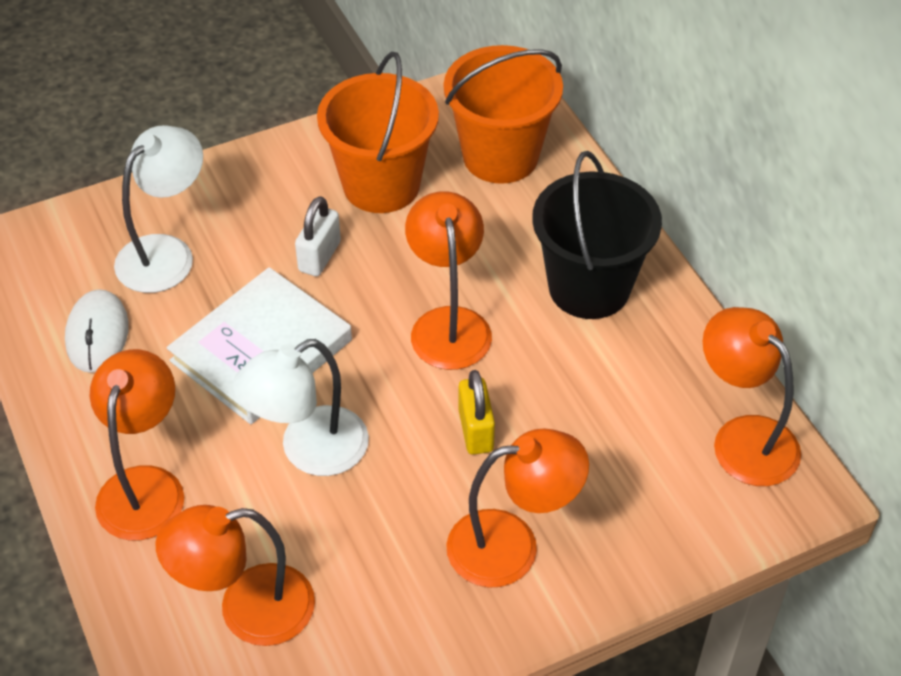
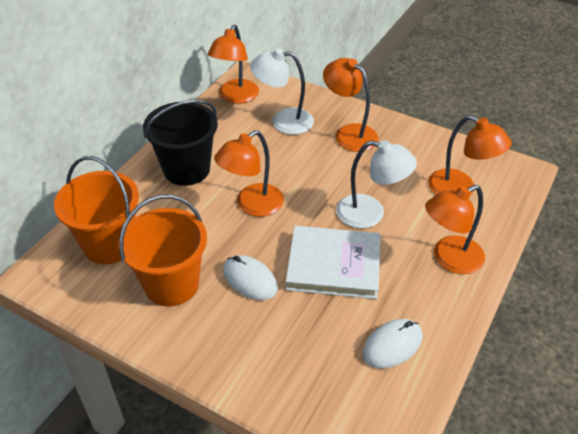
camera: 125 degrees left, 5 degrees down
white lamp [114,125,203,293] -> white lamp moved to [250,49,314,135]
white padlock [295,196,341,276] -> white mouse [223,255,278,300]
yellow padlock [458,370,495,455] -> none

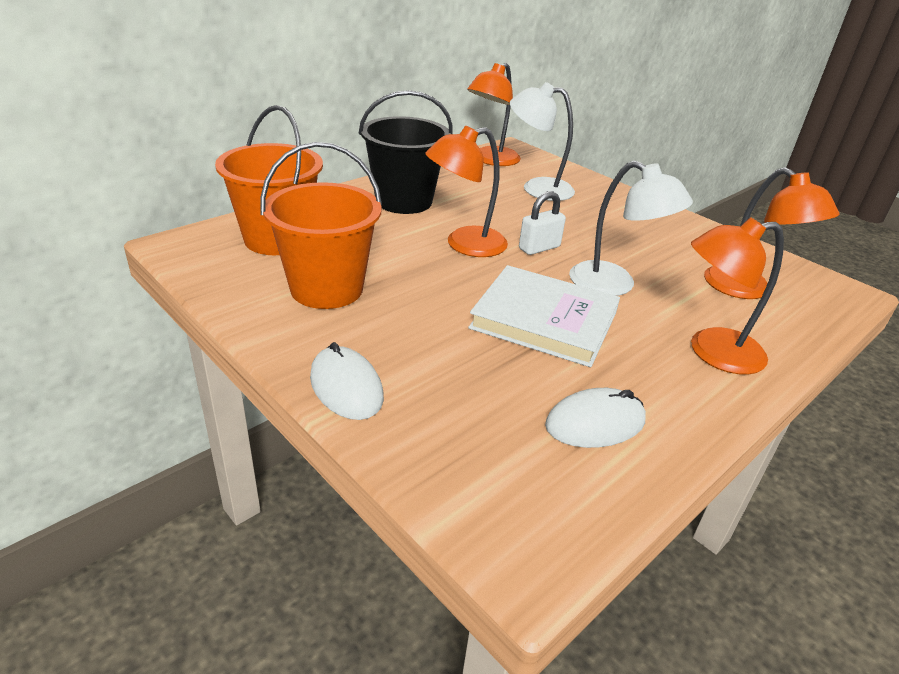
camera: 15 degrees right, 10 degrees down
white mouse [223,255,278,300] -> white mouse moved to [310,342,384,420]
orange lamp [323,58,378,152] -> none
none -> white padlock [519,191,566,255]

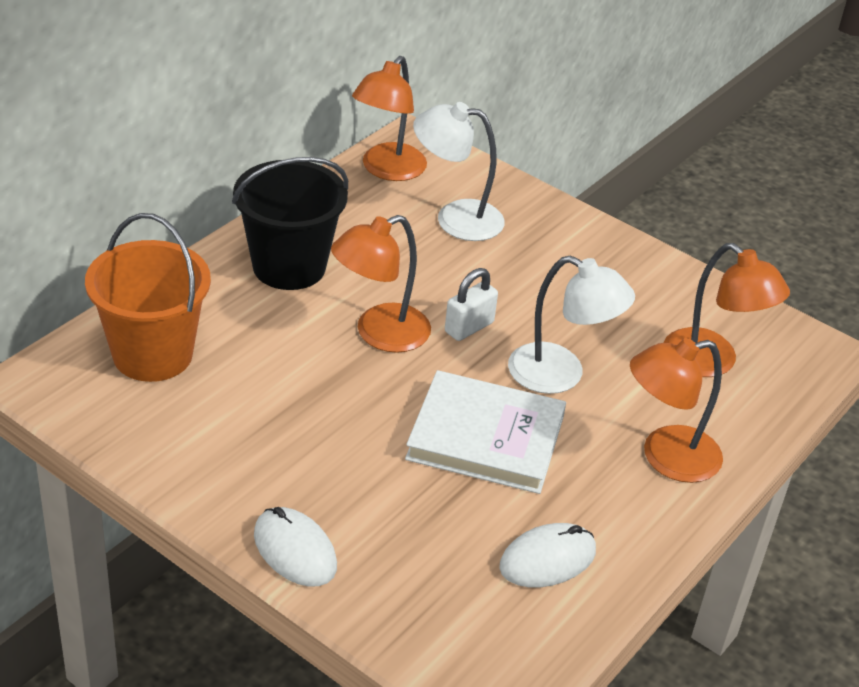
camera: 10 degrees left, 5 degrees up
orange bucket [260,142,382,309] -> none

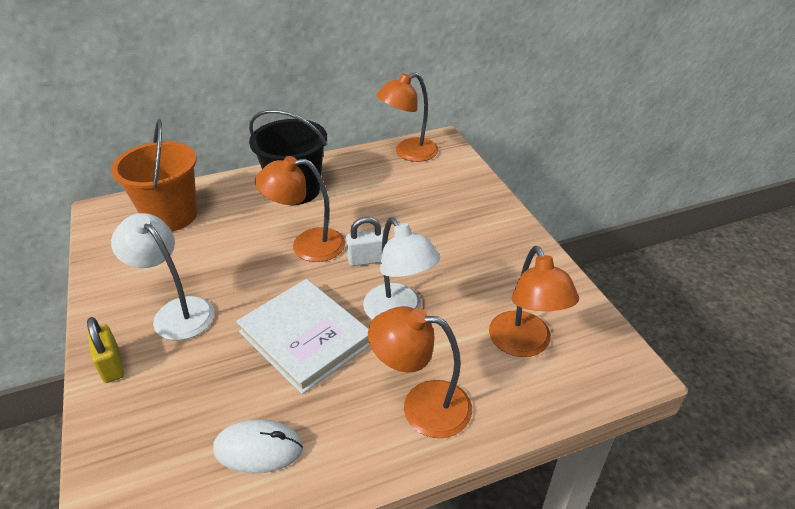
camera: 35 degrees right, 0 degrees up
white mouse [254,507,337,587] -> yellow padlock [87,317,124,383]
white lamp [413,102,505,241] -> white lamp moved to [111,213,214,340]

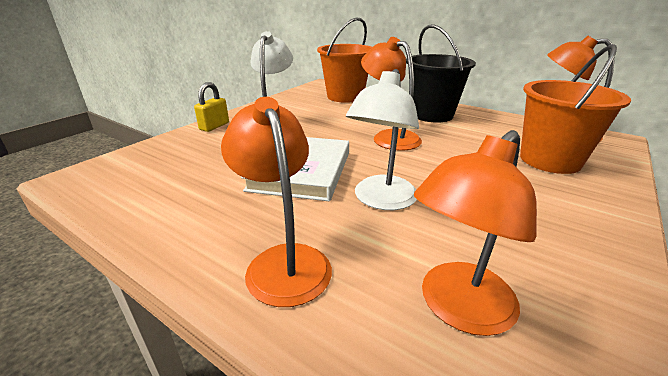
camera: 55 degrees right, 10 degrees down
white mouse [213,419,303,473] -> none
white padlock [346,217,384,266] -> none
none -> orange bucket [520,44,631,174]

